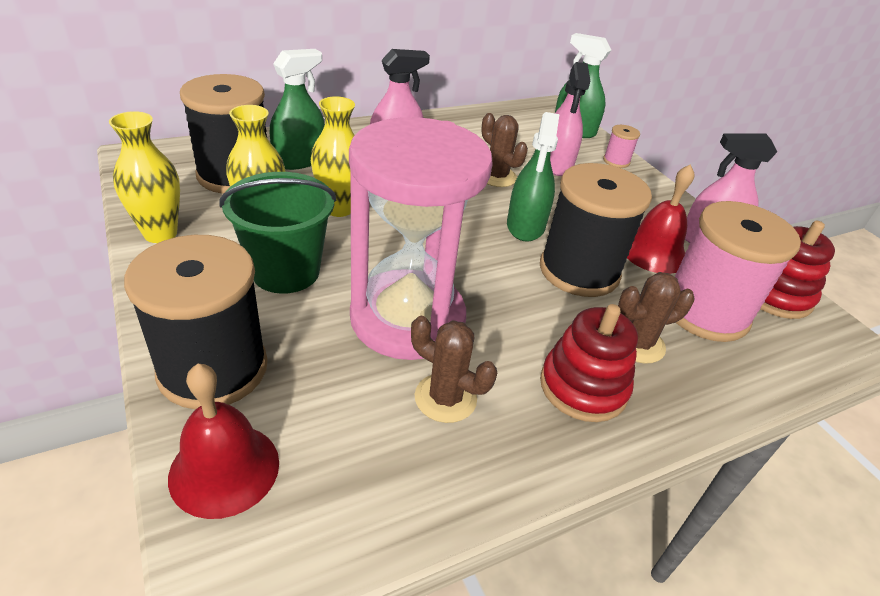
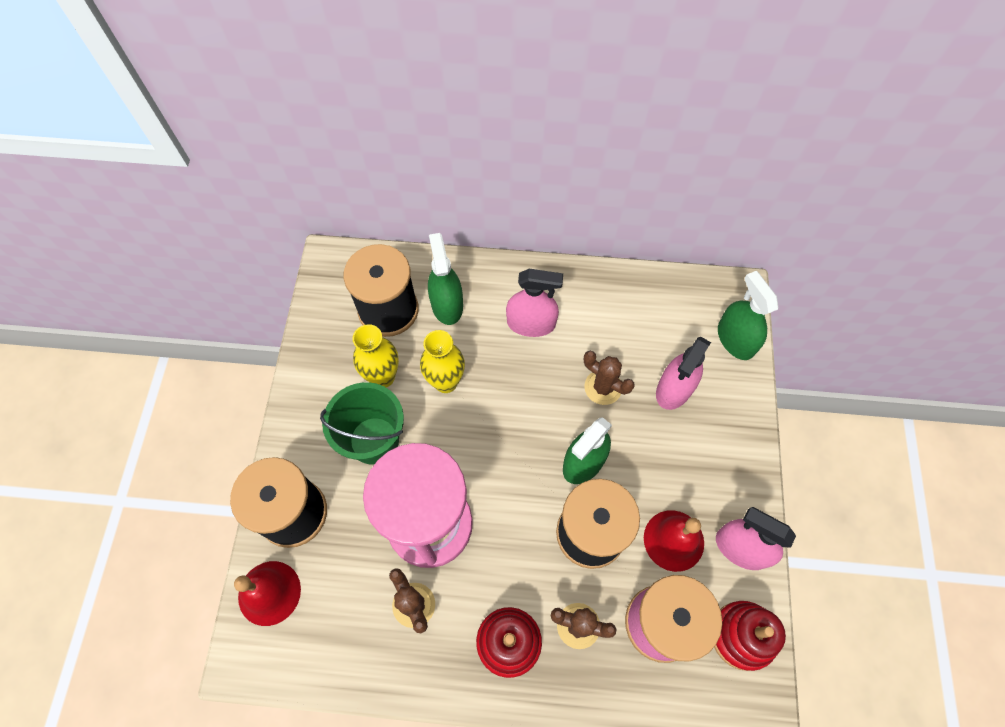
camera: 35 degrees right, 25 degrees up
yellow vase [109,111,180,243] -> none
green spray bottle [270,49,325,170] -> green spray bottle turned 90 degrees counterclockwise [428,233,463,325]
brown cactus [481,113,528,187] -> brown cactus turned 45 degrees counterclockwise [584,351,635,405]
pink spool [603,125,640,168] -> none

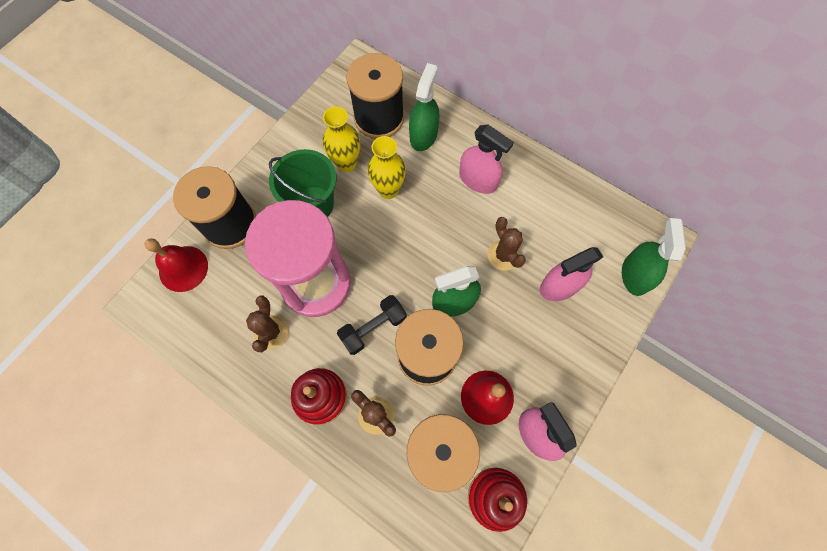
camera: 30 degrees right, 5 degrees up
none -> black dumbbell [337,295,407,355]

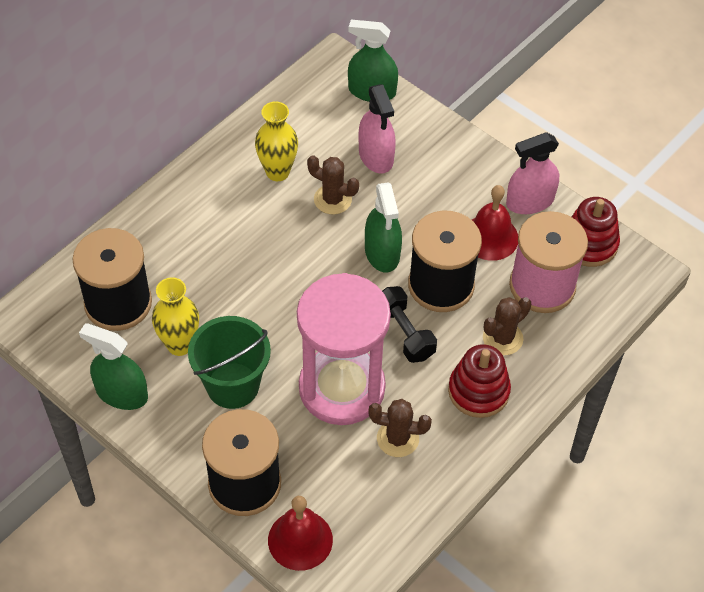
camera: 85 degrees left, 15 degrees down
yellow vase [368,136,406,199] -> yellow vase moved to [255,101,298,181]
green spray bottle [409,63,440,151] -> green spray bottle moved to [79,323,148,410]
pink spray bottle [459,125,514,194] -> none
brown cactus [488,217,526,271] -> brown cactus turned 45 degrees clockwise [307,155,359,215]

